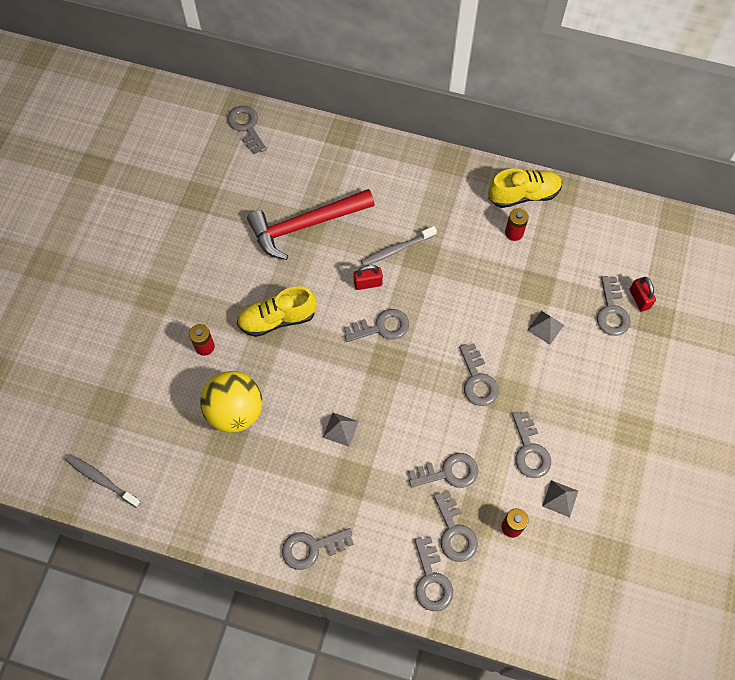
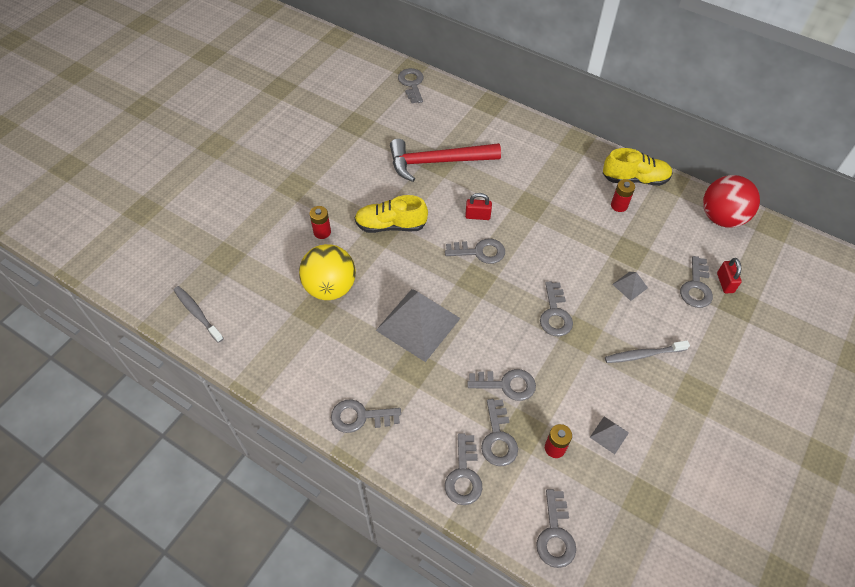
camera: 15 degrees right, 10 degrees down
grey pyramid [323,413,359,447] -> grey pyramid [376,289,461,362], size x2.33
grey toothbrush [361,226,437,266] -> grey toothbrush moved to [605,340,690,363]
grey key [512,411,551,478] -> grey key moved to [536,489,576,568]
none -> red ball [703,175,760,228]

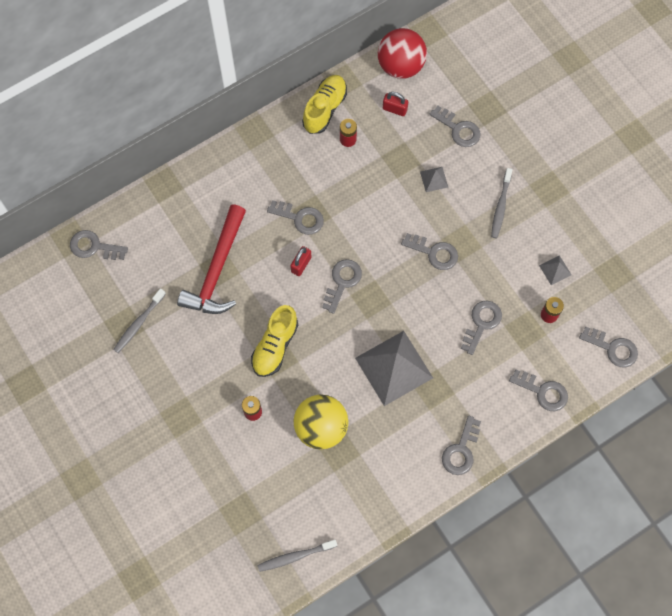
camera: 65 degrees left, 15 degrees up
grey key [481,399,518,466] -> grey key moved to [267,200,324,235]
red padlock [717,258,742,293] -> red padlock moved to [383,92,408,116]
none -> grey toothbrush [113,288,166,353]

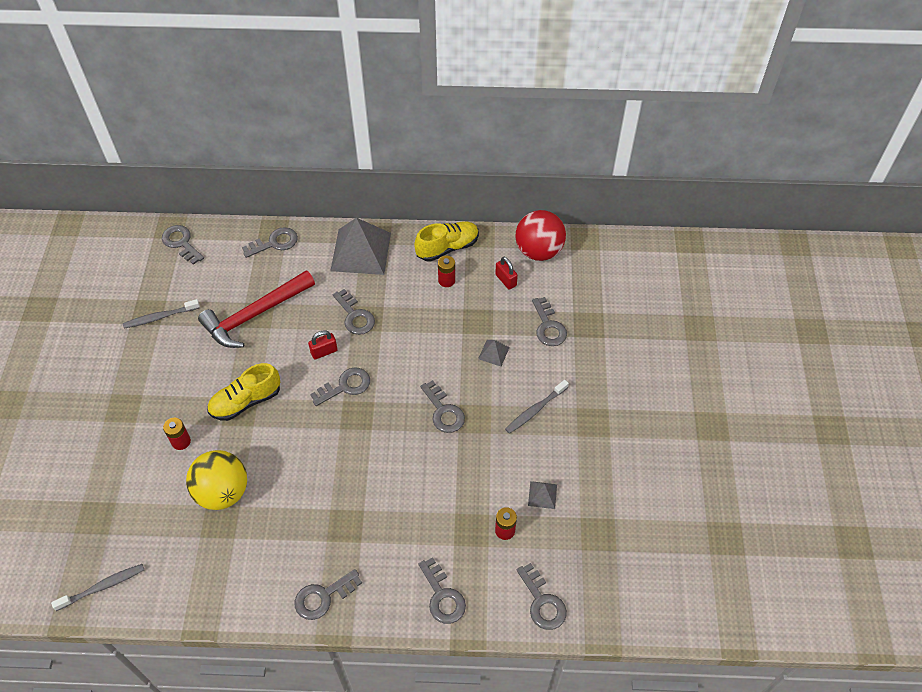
camera: 35 degrees right, 15 degrees down
grey toothbrush [257,540,337,572] -> grey toothbrush turned 135 degrees clockwise [51,564,144,611]
grey pyramid [355,331,433,406] -> grey pyramid moved to [330,218,391,275]
grey key [461,300,502,355] -> grey key moved to [242,227,298,258]

